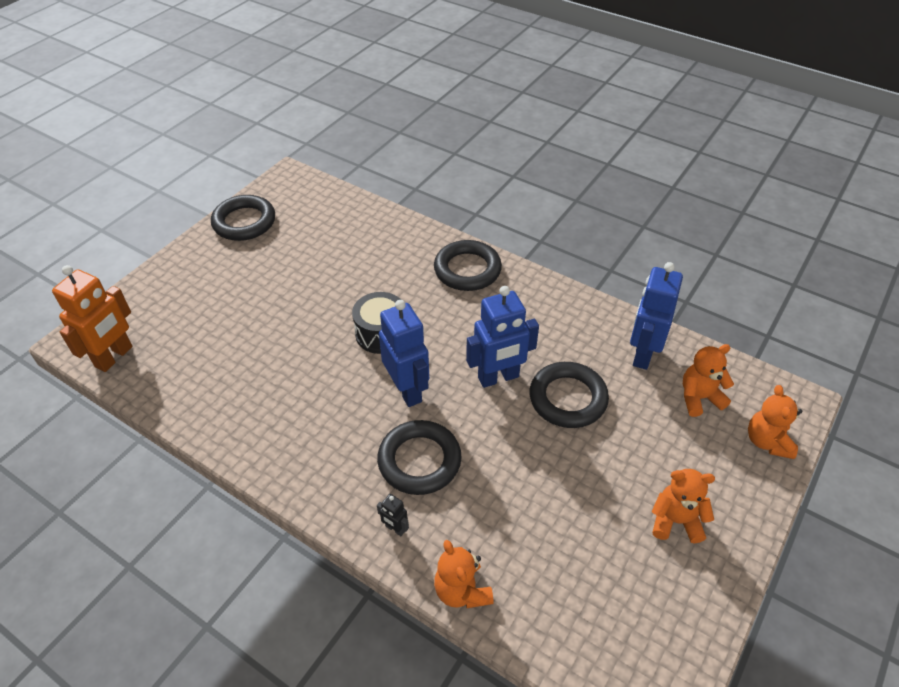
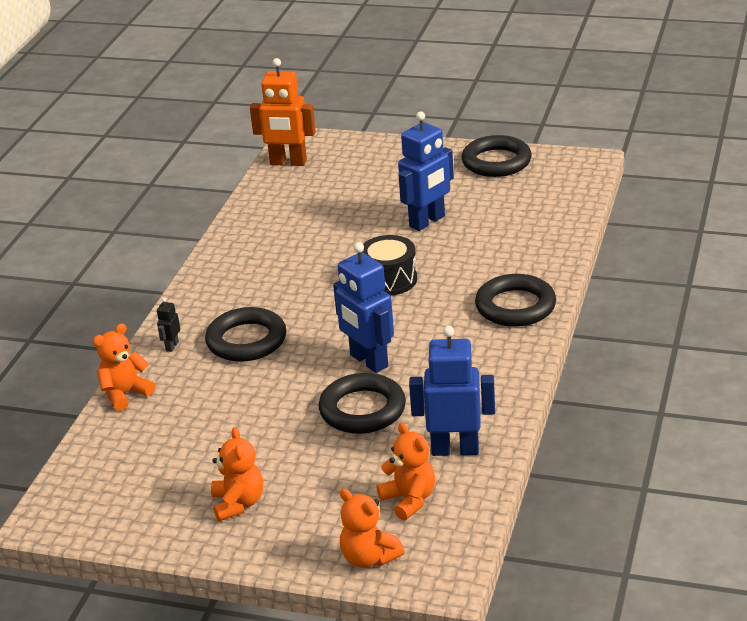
camera: 75 degrees right, 15 degrees down
blue robot [379,300,429,407] -> blue robot moved to [398,111,454,231]
orange teddy bear [748,385,802,459] -> orange teddy bear turned 120 degrees counterclockwise [340,488,405,568]

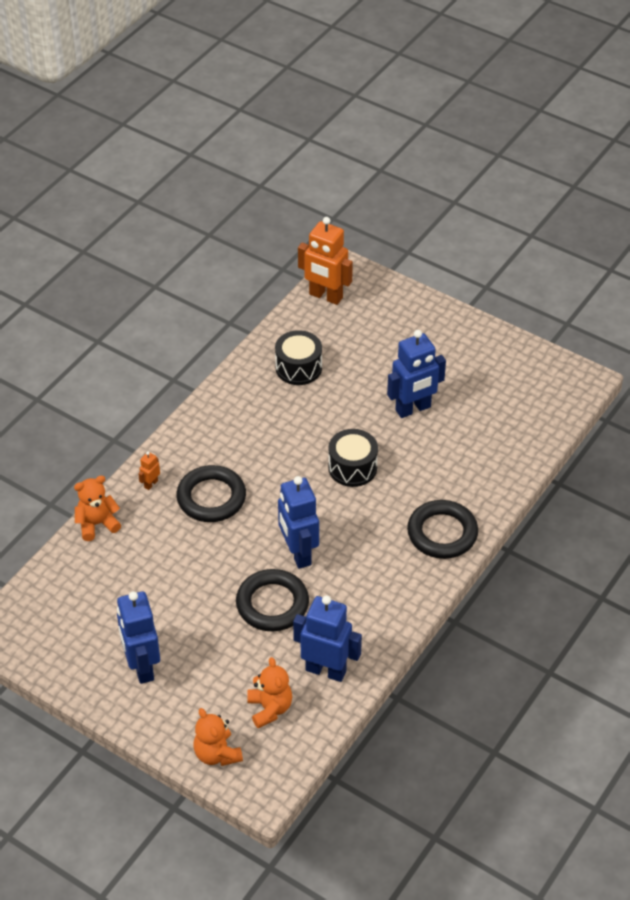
camera: 15 degrees right, 15 degrees up
black robot [157,298,180,352] -> orange robot [138,451,160,490]
orange teddy bear [211,427,263,521] -> blue robot [117,591,160,684]
black ring [462,135,532,177] -> none
none -> black drum [275,330,322,385]

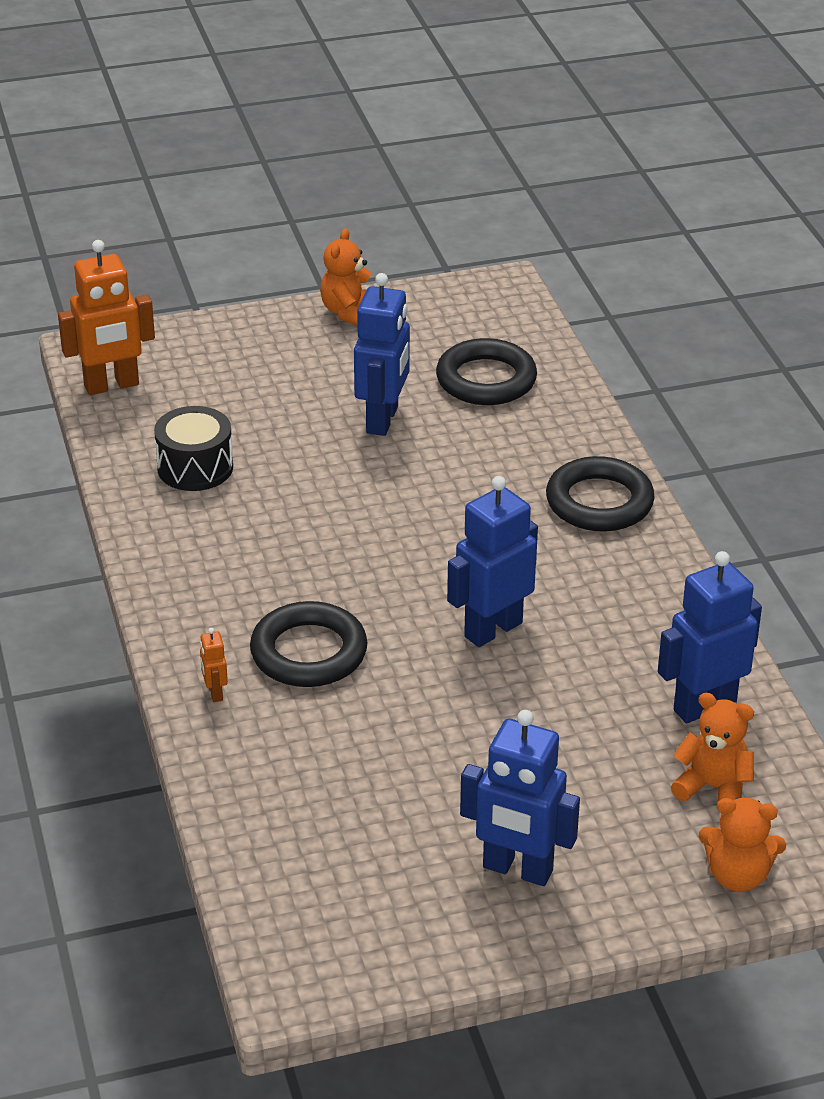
camera: 50 degrees left, 10 degrees down
orange teddy bear [74,476,121,541] -> orange teddy bear moved to [320,228,371,326]
black ring [236,569,309,631] -> black ring moved to [436,338,537,405]
blue robot [278,476,319,569] -> blue robot turned 120 degrees clockwise [447,476,538,647]
black drum [328,429,378,487] -> none

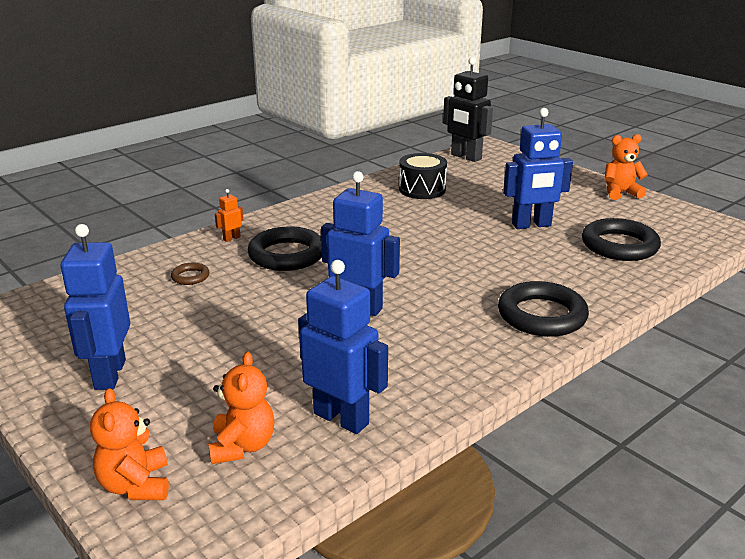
camera: 65 degrees right, 10 degrees down
orange robot [58,240,155,395] -> black robot [443,57,493,162]
none -> brown ring [171,263,209,285]

